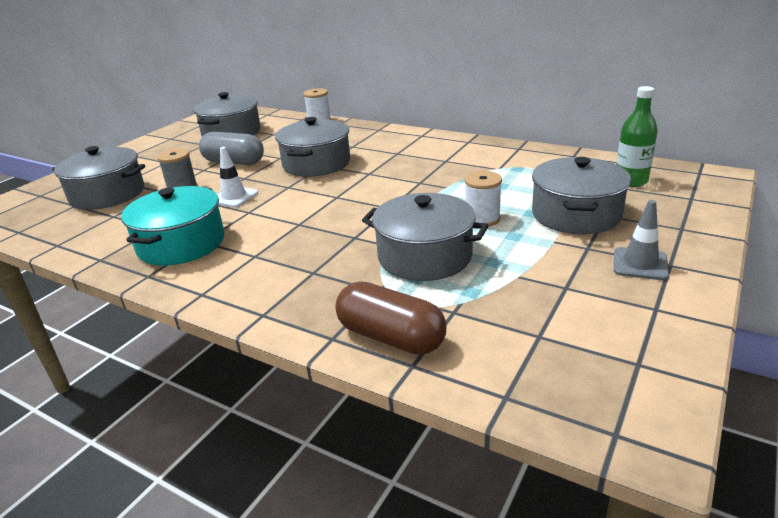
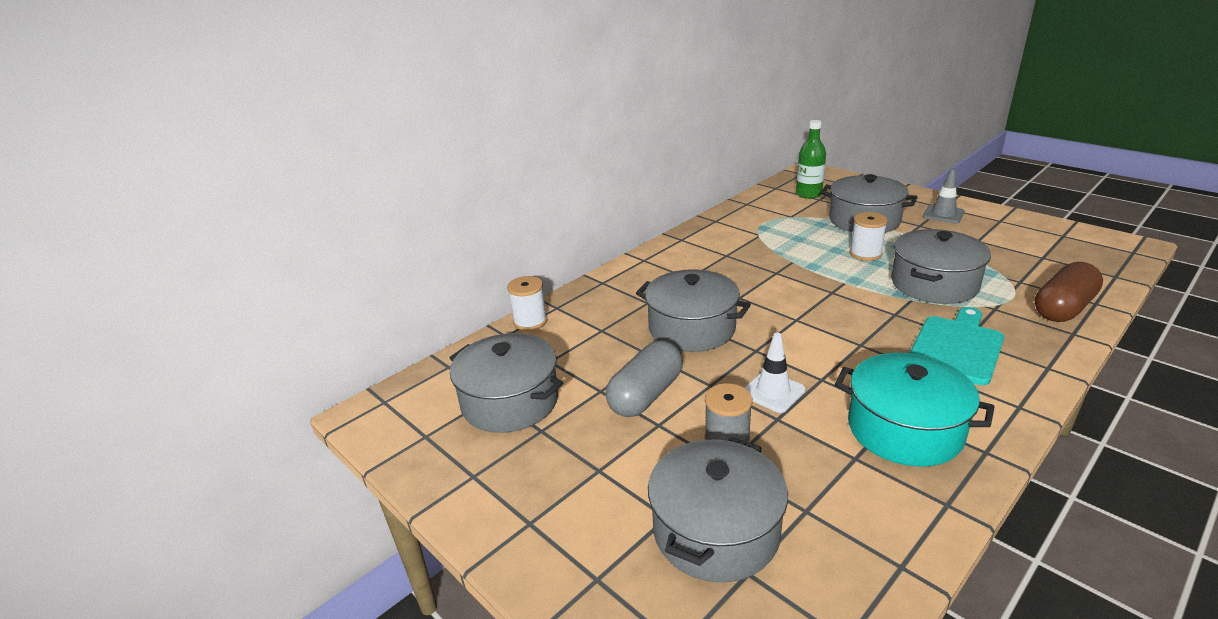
camera: 75 degrees left, 0 degrees up
none -> turquoise cutting board [910,307,1004,385]

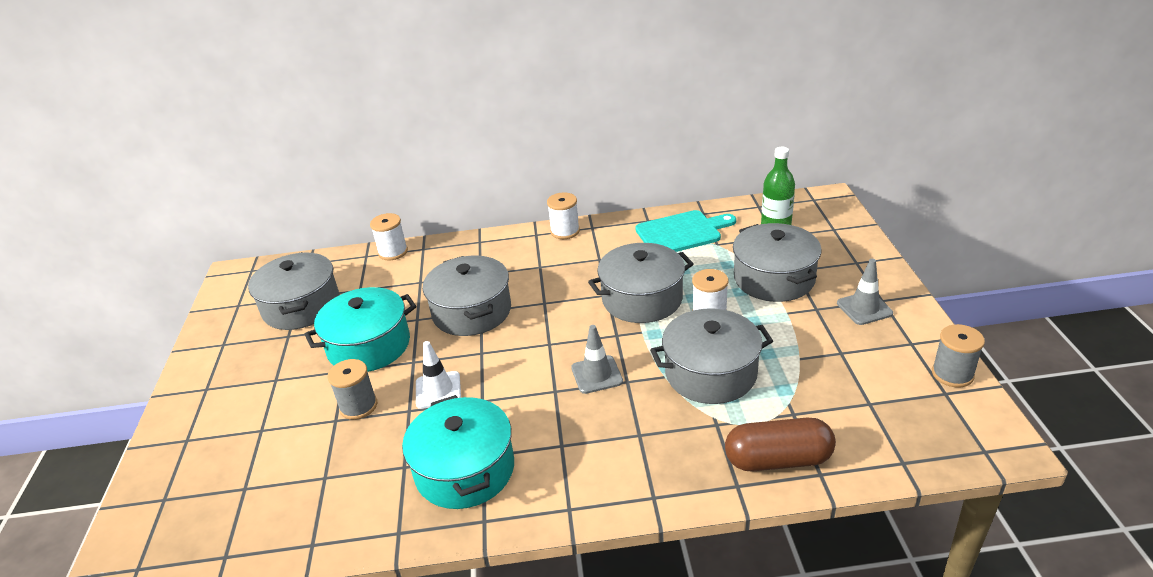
camera: 40 degrees right, 5 degrees up
grey capsule [605,341,683,417] -> turquoise pot [305,287,416,372]
grey pot [648,437,788,582] -> grey pot moved to [588,243,694,323]
turquoise cutting board [910,307,1004,385] -> turquoise cutting board moved to [635,210,736,252]
none -> white spool [547,192,580,239]
none -> grey traffic cone [571,325,623,394]
none -> grey spool [932,324,985,387]

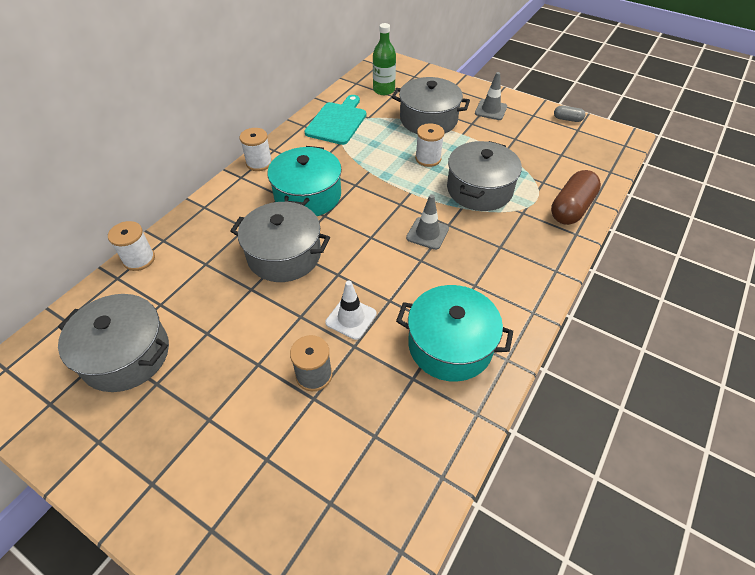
camera: 55 degrees left, 15 degrees up
turquoise pot [305,287,416,372] -> turquoise pot moved to [268,146,342,216]
grey pot [588,243,694,323] -> none
grey spool [932,324,985,387] -> grey capsule [554,106,586,122]

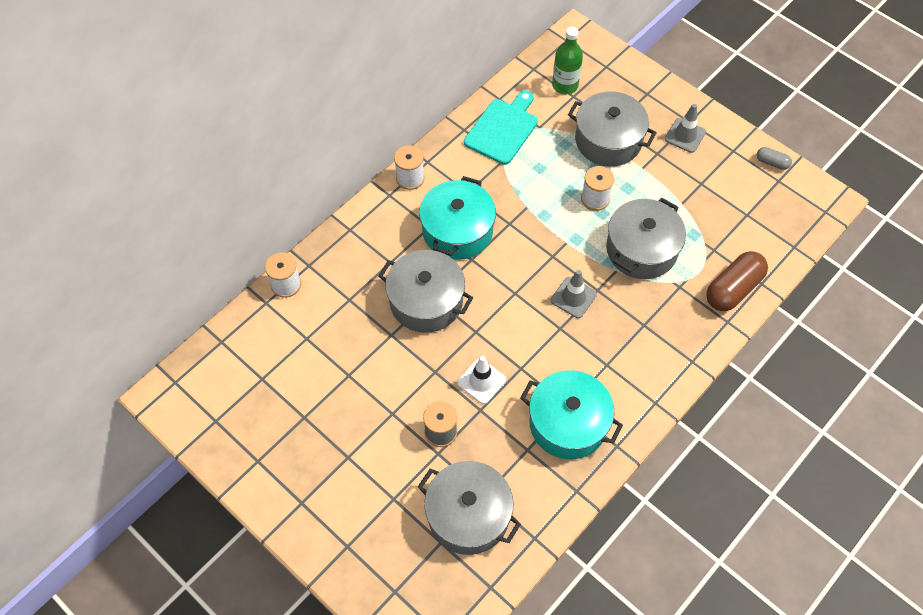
camera: 10 degrees right, 10 degrees up
grey pot [58,294,169,392] -> grey pot moved to [418,461,521,555]

